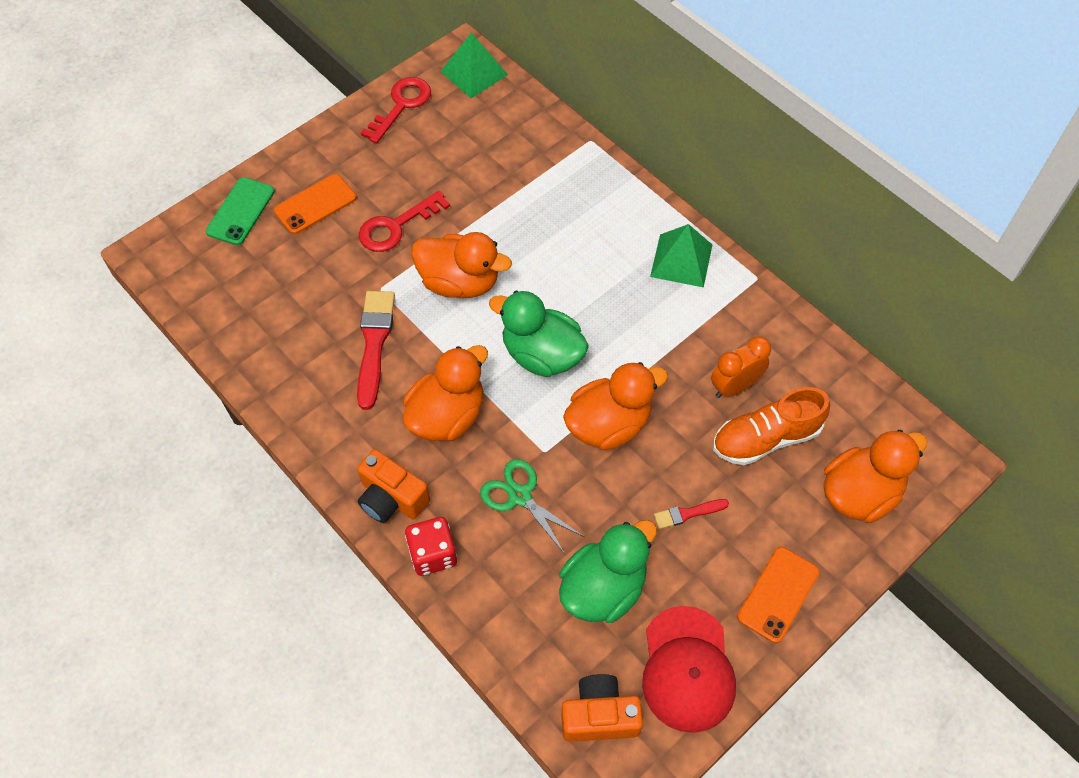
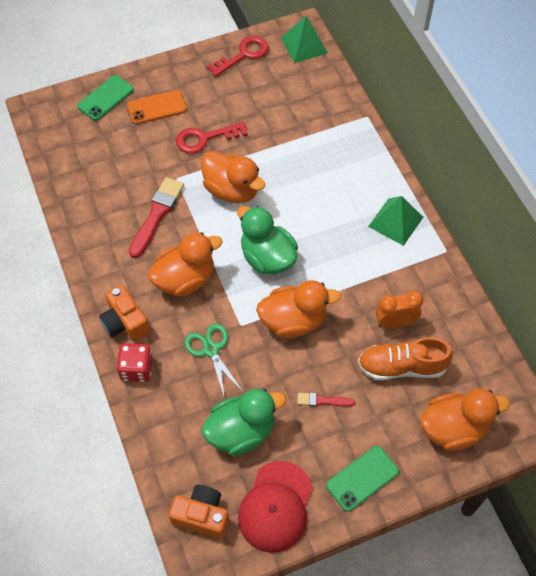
camera: 20 degrees right, 0 degrees up
orange phone [737,547,820,643] -> green phone [326,446,399,512]

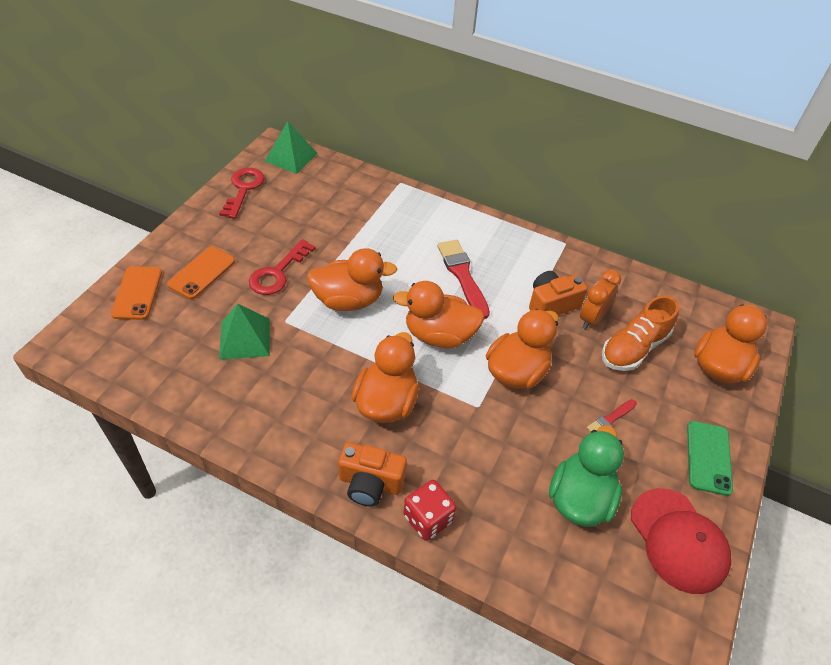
camera: 45 degrees left, 10 degrees down
green phone [77,75,134,121] -> orange phone [111,266,162,320]
red brush [129,177,184,258] -> red brush moved to [437,240,490,319]
orange camera [168,485,229,539] -> orange camera moved to [529,271,588,315]
green scissors [184,323,243,399] -> none
green duck [237,206,298,274] -> orange duck [393,281,484,348]
green pyramid [368,196,423,246] -> green pyramid moved to [219,303,270,360]

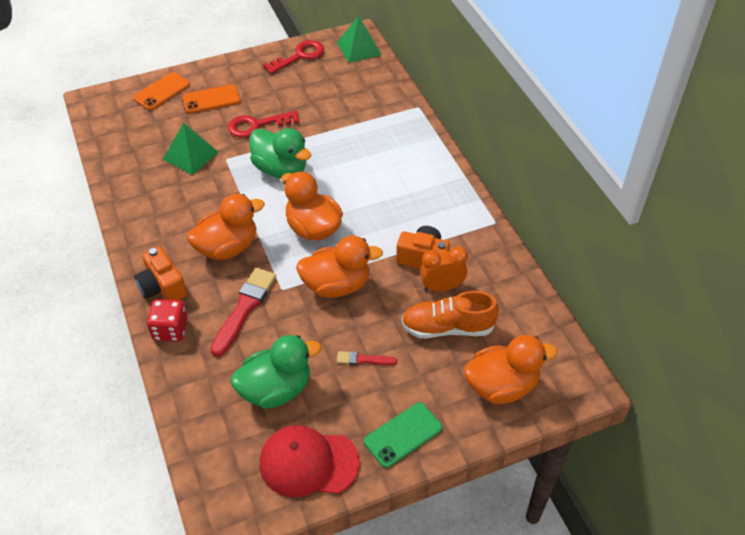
camera: 45 degrees right, 0 degrees up
orange duck [307,248,397,311] -> green duck [249,128,311,179]
red brush [437,240,490,319] -> red brush moved to [211,268,276,357]
red cap [631,488,731,594] -> red cap turned 75 degrees clockwise [260,425,360,497]

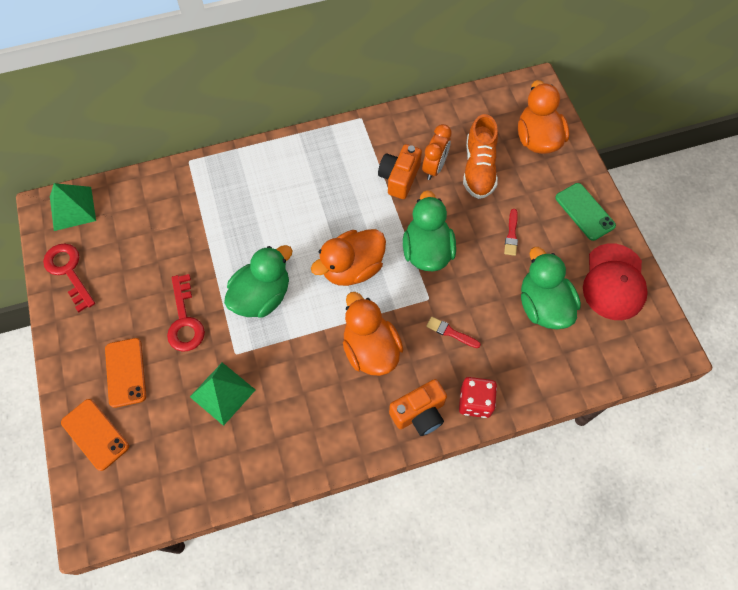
camera: 85 degrees left, 15 degrees up
red brush [211,268,276,357] -> red brush [426,317,481,348], size x0.52
orange duck [296,236,383,298] -> green duck [403,190,456,271]
orange clock [420,246,468,292] -> orange clock turned 150 degrees counterclockwise [422,124,452,180]

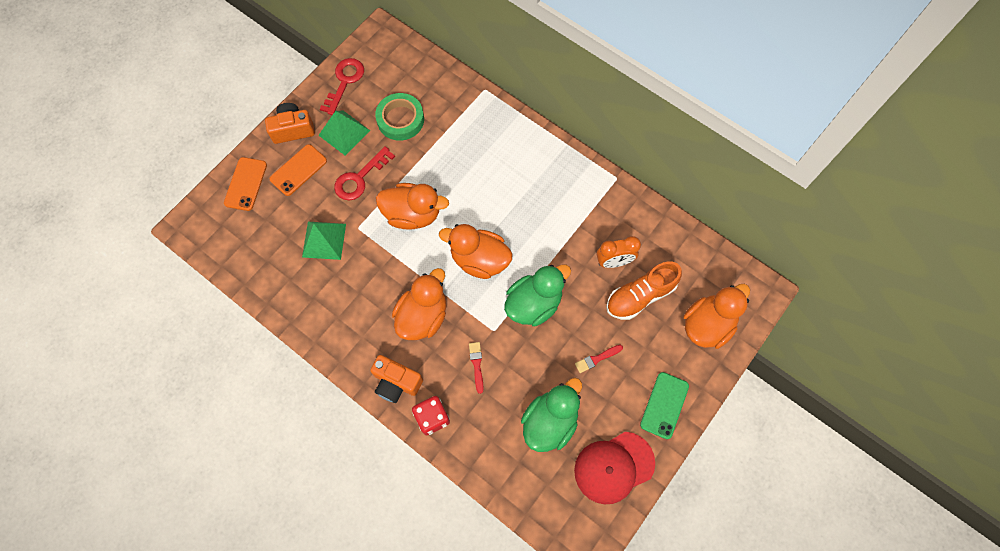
camera: 55 degrees right, 5 degrees up
green pyramid [50,183,96,231] -> green pyramid moved to [318,111,370,156]
green duck [224,245,293,318] -> orange duck [376,183,449,230]
orange camera [378,144,422,199] -> orange camera moved to [265,103,315,144]
none -> green tape [375,93,424,141]

